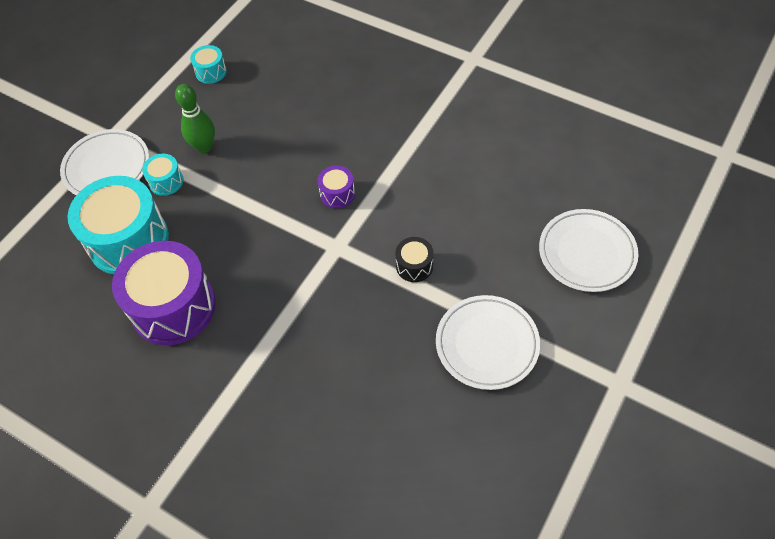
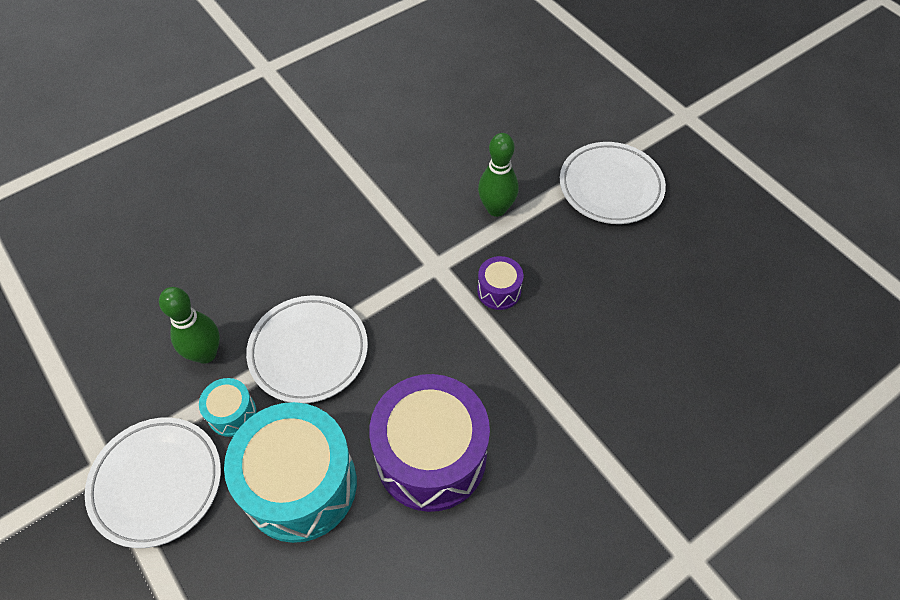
camera: 70 degrees left, 0 degrees up
turquoise drum [190,45,227,84] -> none
purple drum [317,166,355,208] -> purple drum moved to [477,256,523,310]
black drum [395,237,434,282] -> green bowling pin [478,133,519,217]
white plate [539,209,638,292] -> white plate moved to [246,296,368,403]

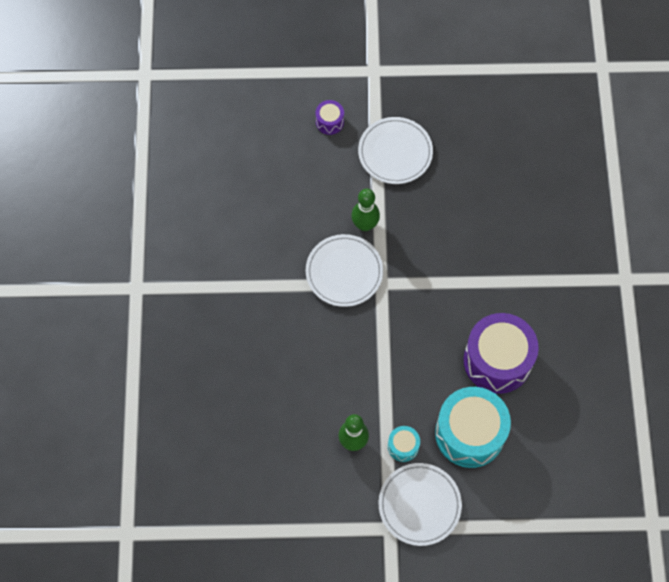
camera: 55 degrees left, 10 degrees up
white plate [246,296,368,403] -> white plate moved to [306,234,383,307]
purple drum [477,256,523,310] -> purple drum moved to [315,100,344,135]

